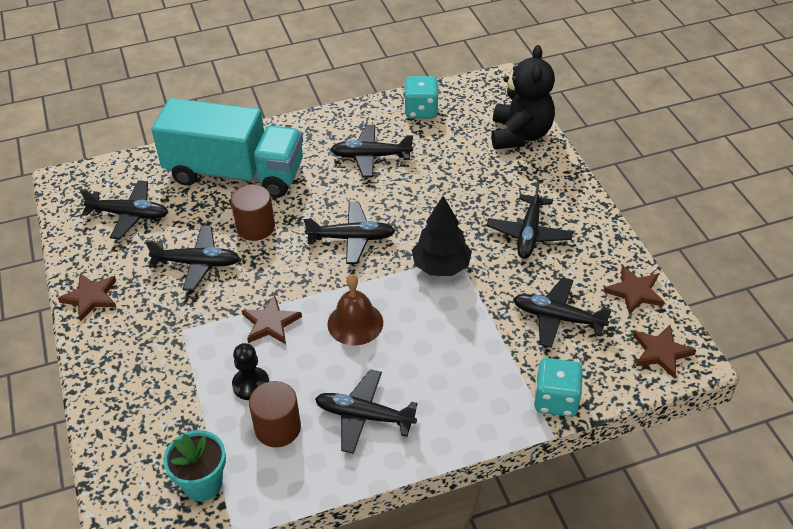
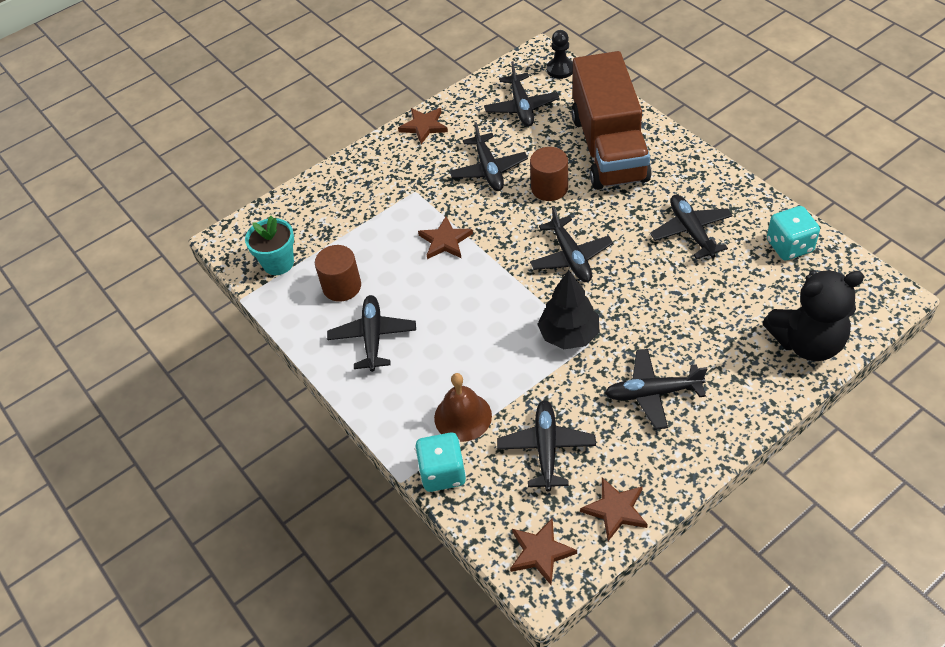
camera: 75 degrees right, 5 degrees up
turquoise truck [152,98,303,198] -> brown truck [571,51,652,190]
black pawn [232,343,270,400] -> black pawn moved to [547,30,573,79]
brown bell [327,274,383,345] -> brown bell moved to [434,373,492,442]

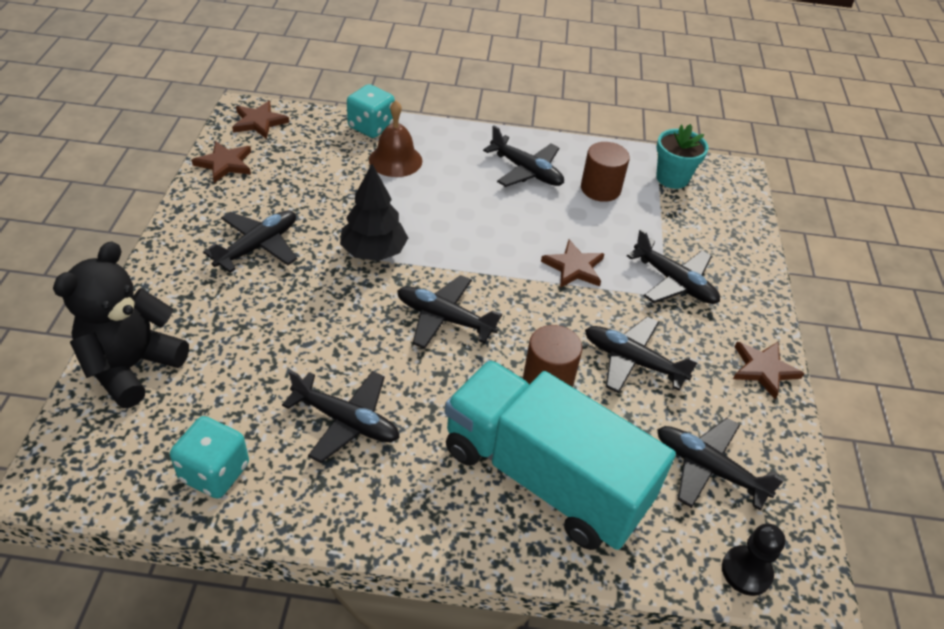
camera: 125 degrees right, 5 degrees down
black plane [497,400,596,492] -> black plane moved to [627,229,720,304]
brown truck [571,51,652,190] -> turquoise truck [445,360,676,550]

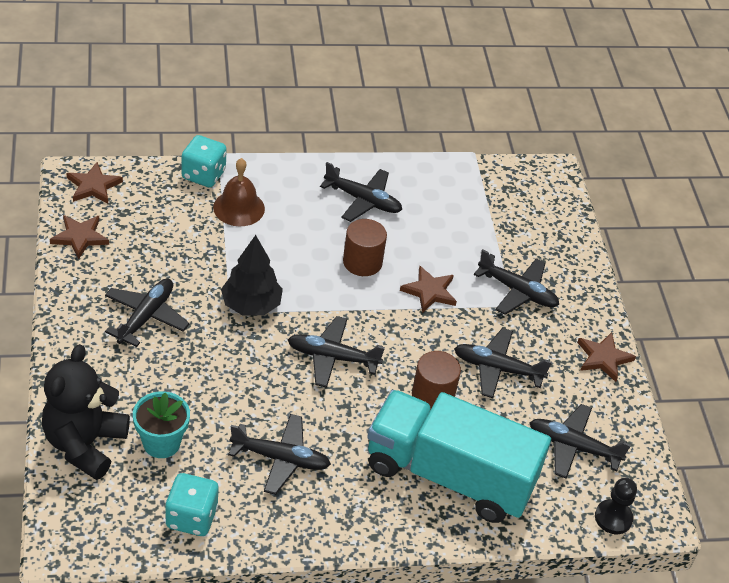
camera: 15 degrees left, 0 degrees up
brown cylinder [581,142,630,202] -> brown cylinder moved to [343,219,387,276]
turquoise flower pot [656,124,709,189] -> turquoise flower pot moved to [133,391,190,458]

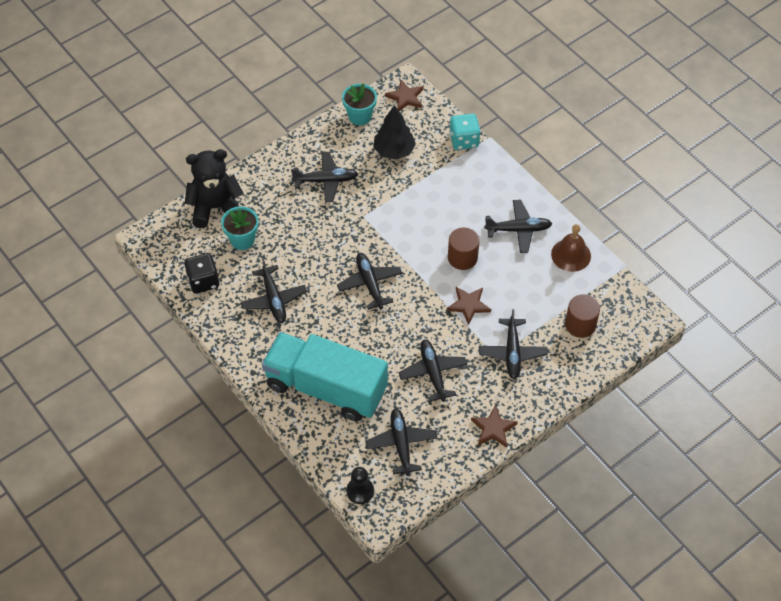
camera: 65 degrees right, 10 degrees up
brown star [50,215,109,259] -> turquoise flower pot [342,83,377,125]
turquoise dice [165,473,218,536] -> black dice [184,253,220,294]
brown bell [213,158,265,226] -> brown bell moved to [551,224,591,272]
black tree [221,235,283,315] -> black tree moved to [374,105,416,160]
black plane [320,162,402,222] -> black plane turned 90 degrees counterclockwise [484,200,552,253]
turquoise truck [367,390,551,523] -> turquoise truck turned 60 degrees counterclockwise [262,332,388,421]
brown cylinder [412,351,461,410] -> brown cylinder moved to [565,294,600,338]

